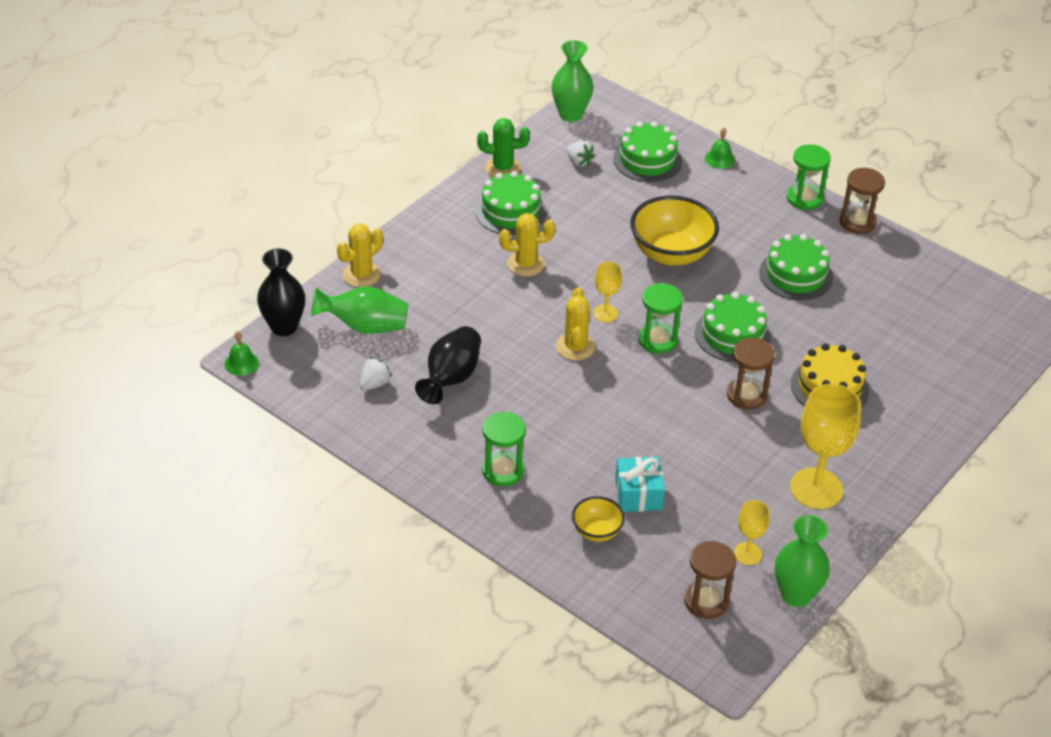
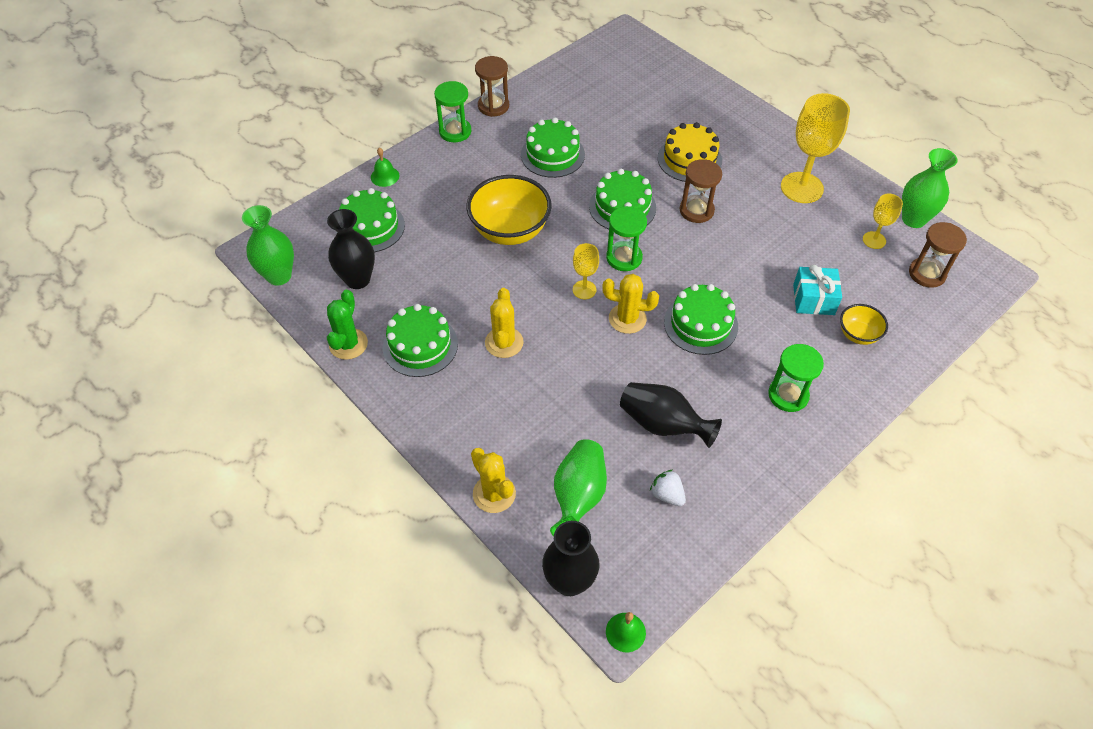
camera: 80 degrees left, 10 degrees up
white strawberry [566,141,595,167] -> black vase [327,209,375,289]
none -> green cake [664,284,738,355]

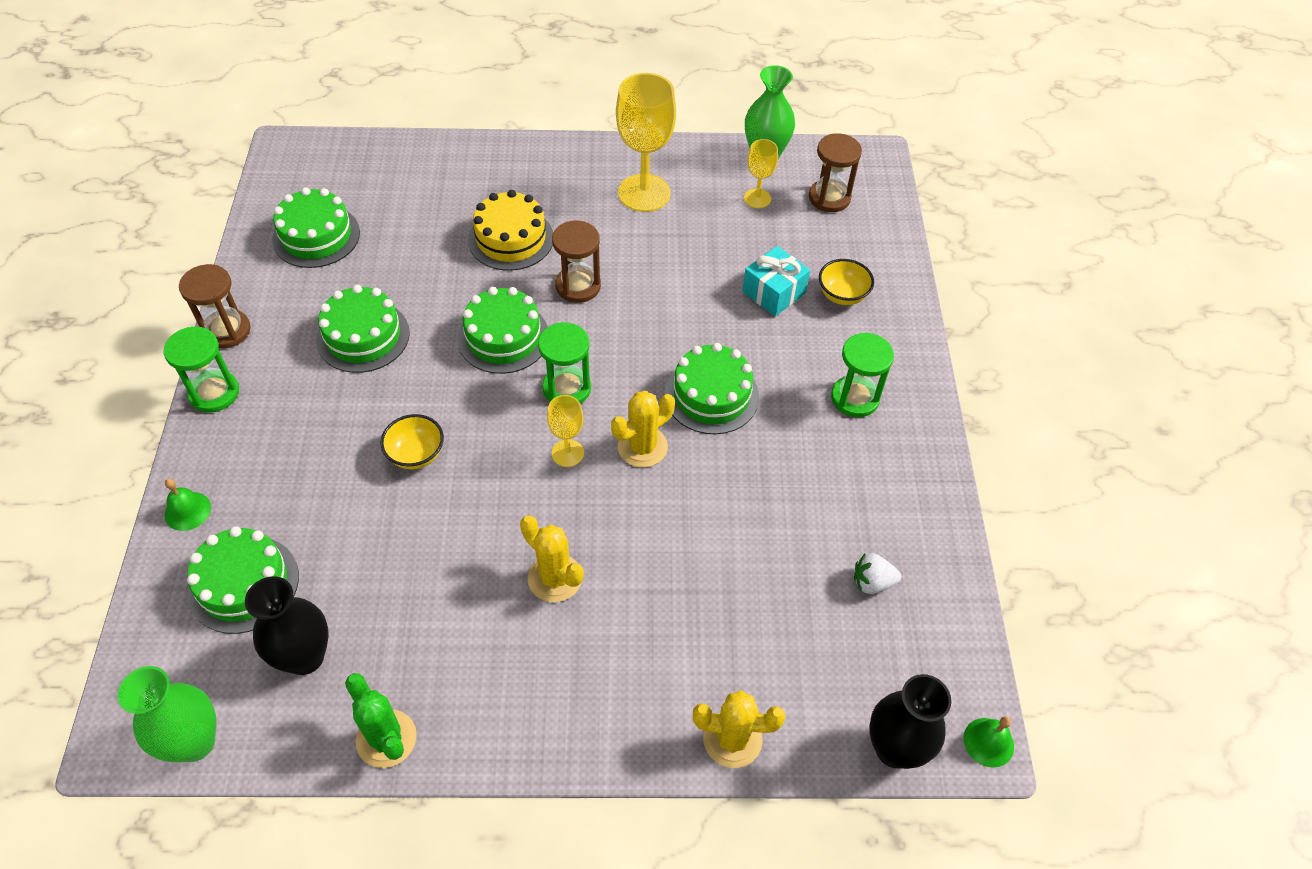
camera: 50 degrees left, 0 degrees up
green cake [383,304,458,377] -> green cake moved to [272,187,360,268]
yellow bowl [466,175,552,245] -> yellow bowl [380,414,444,469], size x0.52
green vase [550,439,607,536] -> none
black vase [620,382,722,448] -> none

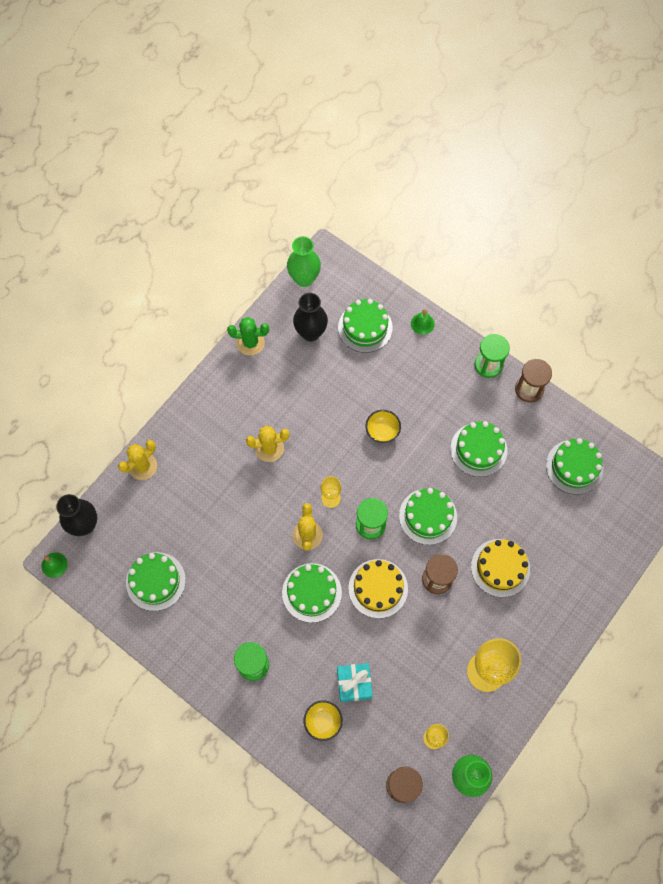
camera: 130 degrees right, 15 degrees up
white strawberry [854,553,901,594] -> green cake [126,552,186,611]
none -> yellow cake [348,559,408,618]

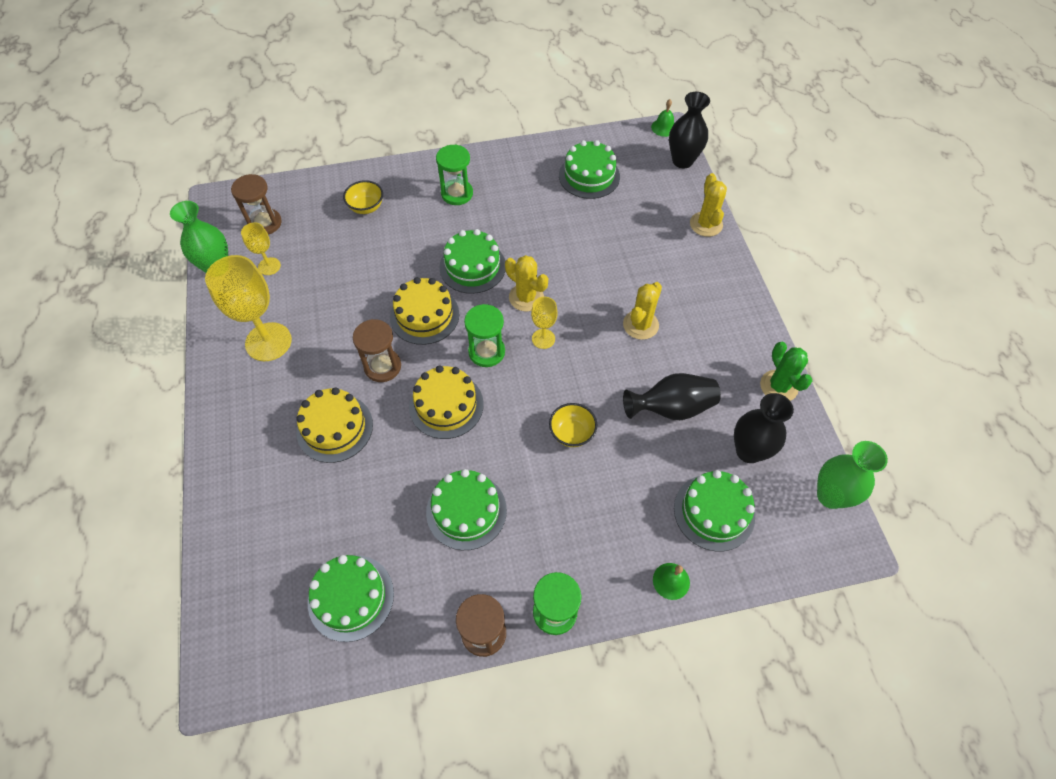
camera: 130 degrees right, 10 degrees down
green cactus [227,317,269,355] -> green cactus turned 60 degrees counterclockwise [760,342,812,401]
turquoise gift [337,663,373,702] -> none
green cake [399,488,457,545] -> yellow cake [409,365,484,439]
none -> black vase [623,373,721,420]

